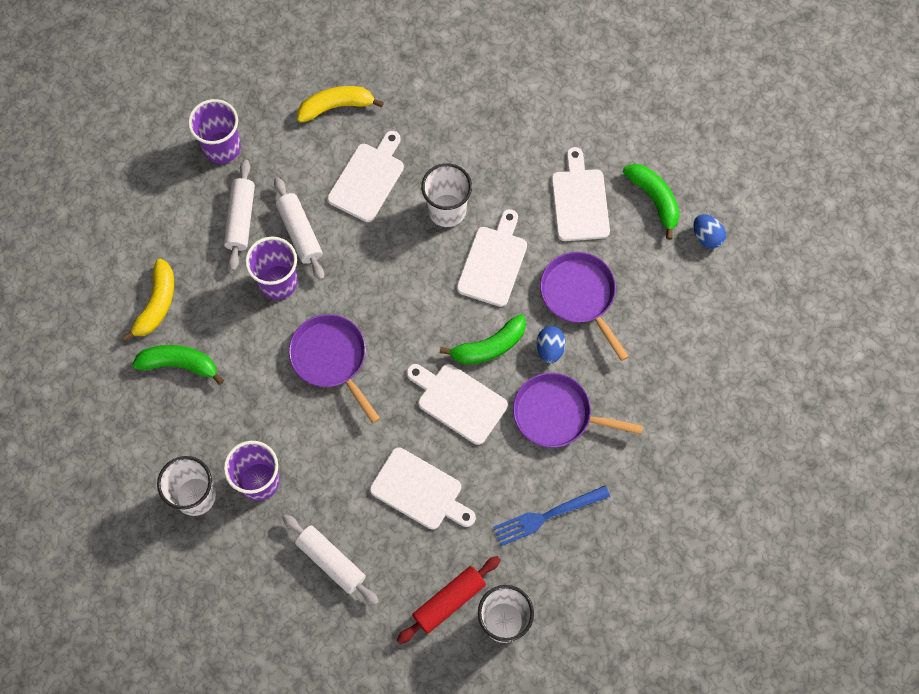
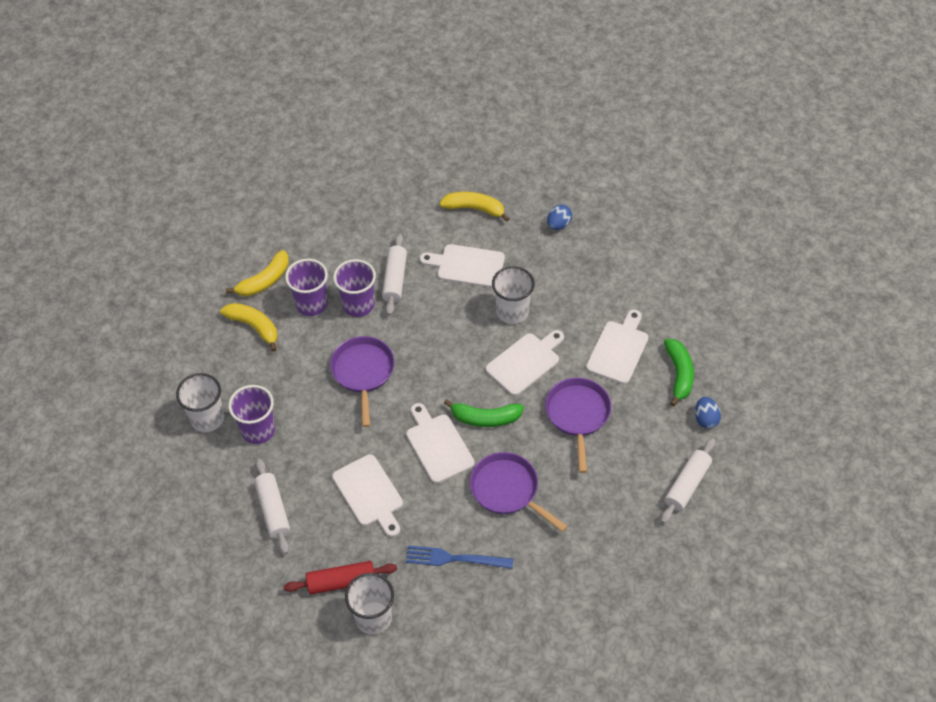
camera: 30 degrees right, 15 degrees down
green banana [132,345,224,385] -> yellow banana [220,303,278,352]
purple cup [188,99,241,164] -> purple cup moved to [285,258,328,316]
white rolling pin [224,160,255,271] -> white rolling pin moved to [661,438,715,524]
white cutting board [327,131,404,222] -> white cutting board turned 135 degrees counterclockwise [420,244,505,288]
blue egg [537,326,566,363] -> blue egg moved to [547,204,572,230]

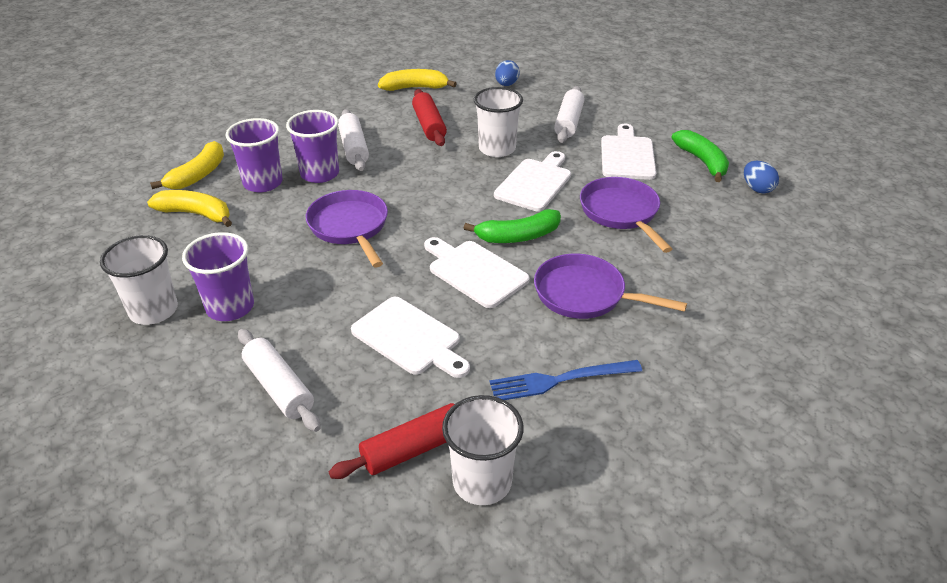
camera: 20 degrees left, 15 degrees down
white cutting board [420,244,505,288] -> red rolling pin [412,89,447,146]
white rolling pin [661,438,715,524] -> white rolling pin moved to [554,86,585,143]

